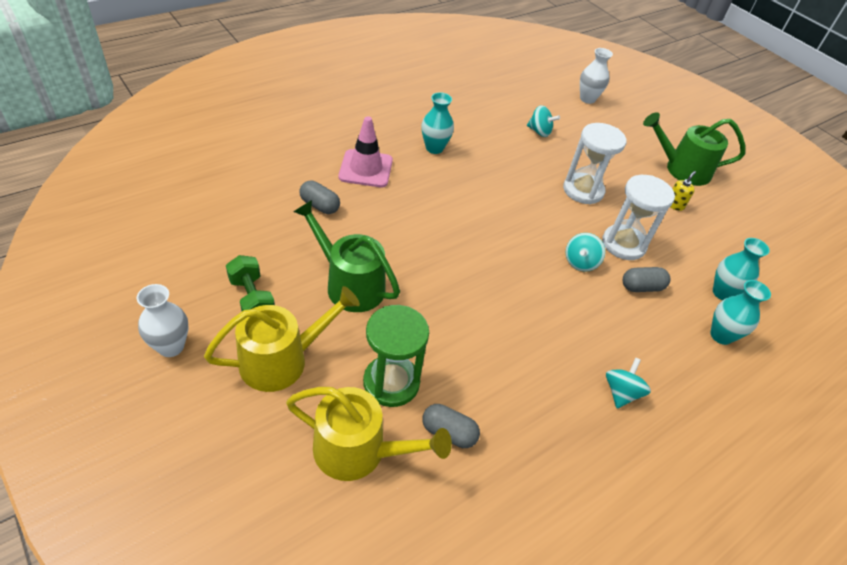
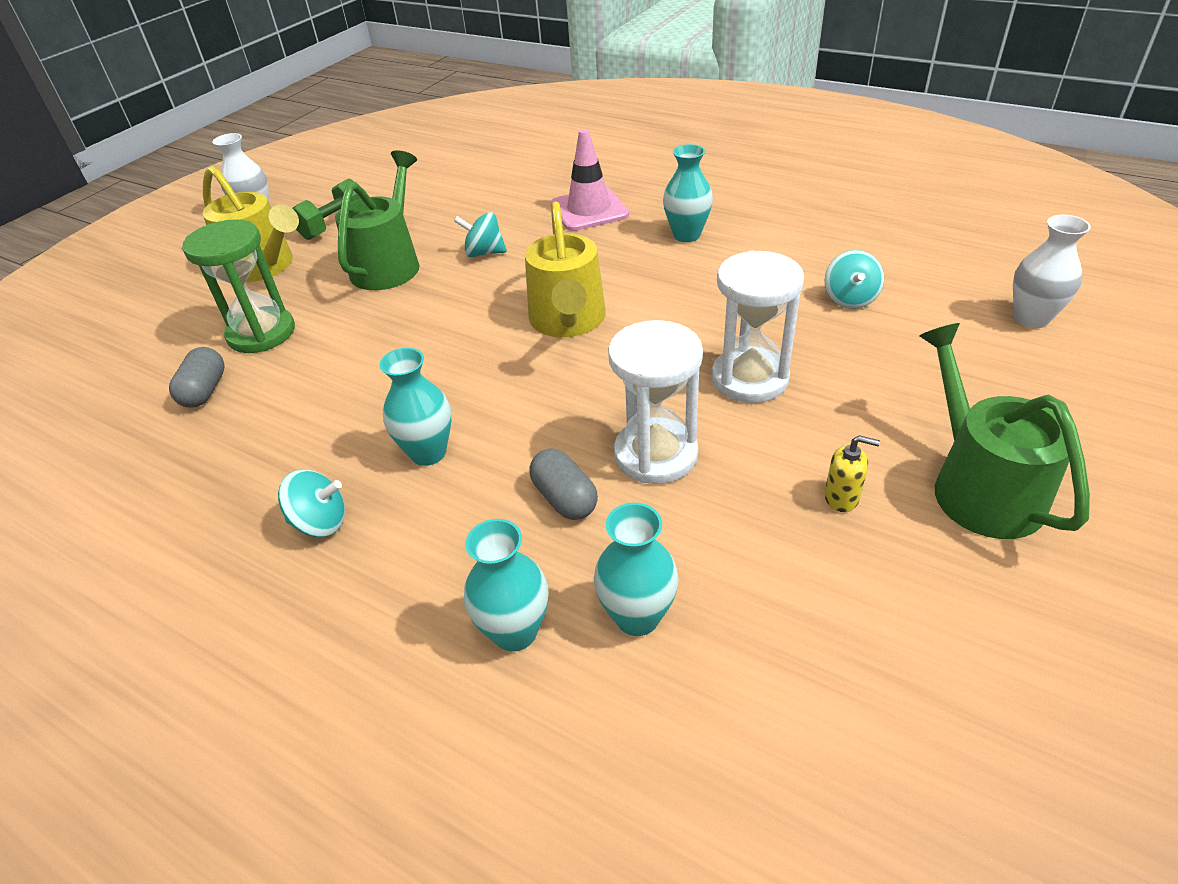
camera: 75 degrees right, 5 degrees down
yellow watering can [286,387,452,481] -> yellow watering can moved to [525,201,606,337]
grey capsule [299,181,340,214] -> none
turquoise spinning top [566,233,605,272] -> turquoise spinning top moved to [454,212,507,257]
none -> turquoise vase [380,348,452,466]

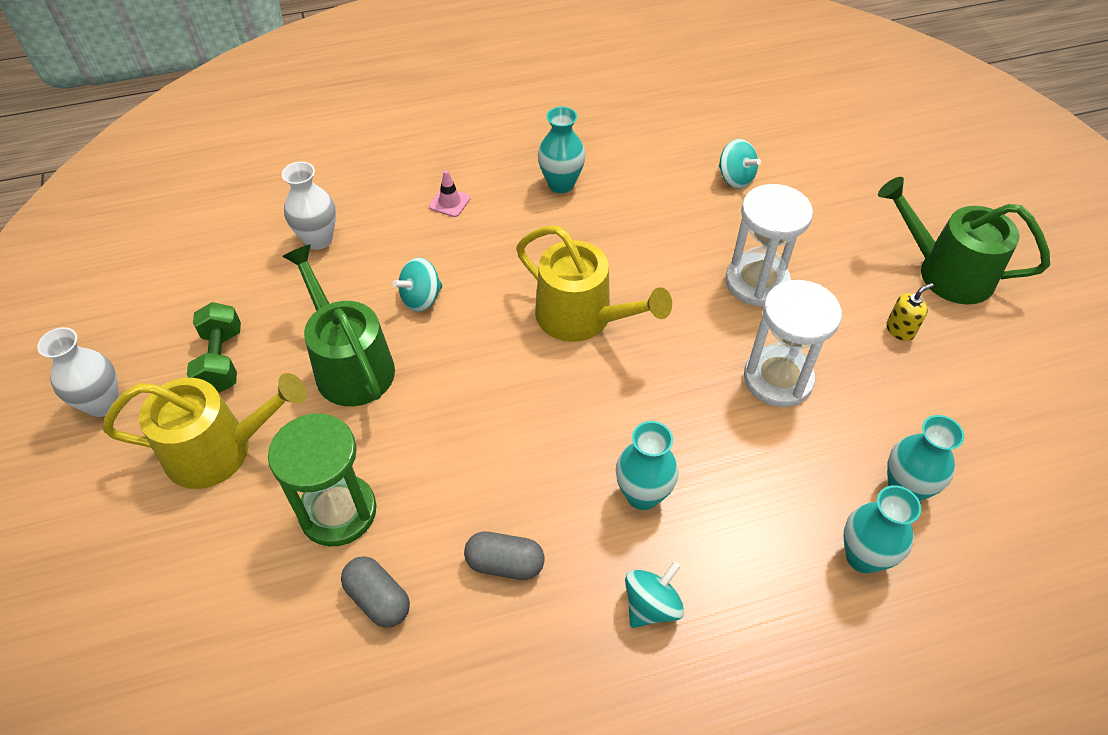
camera: 50 degrees left, 10 degrees up
grey capsule [529,448,598,520] -> grey capsule moved to [464,532,545,580]
pink traffic cone [550,129,629,231] -> pink traffic cone [429,170,471,217], size x0.48
white vase [1013,215,1091,328] -> white vase moved to [282,162,336,250]

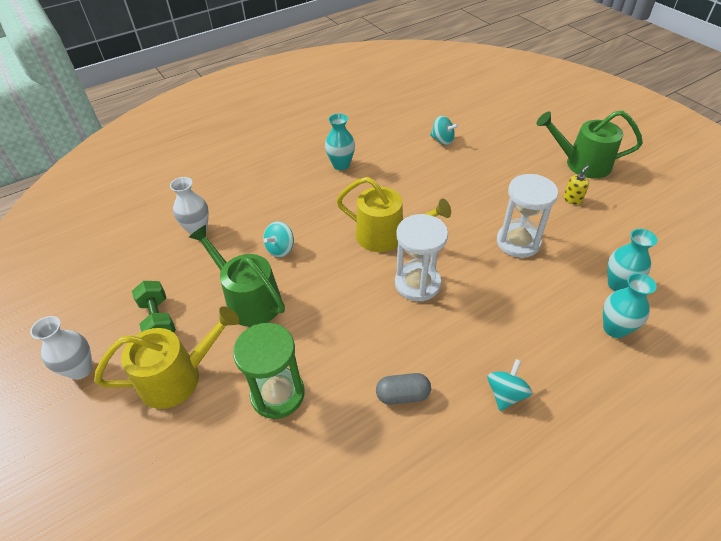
camera: 15 degrees left, 5 degrees down
grey capsule [341,556,410,628] -> none
pink traffic cone [429,170,471,217] -> none
turquoise vase [616,421,678,510] -> none
white hourglass [725,184,813,306] -> white hourglass moved to [395,214,448,301]

